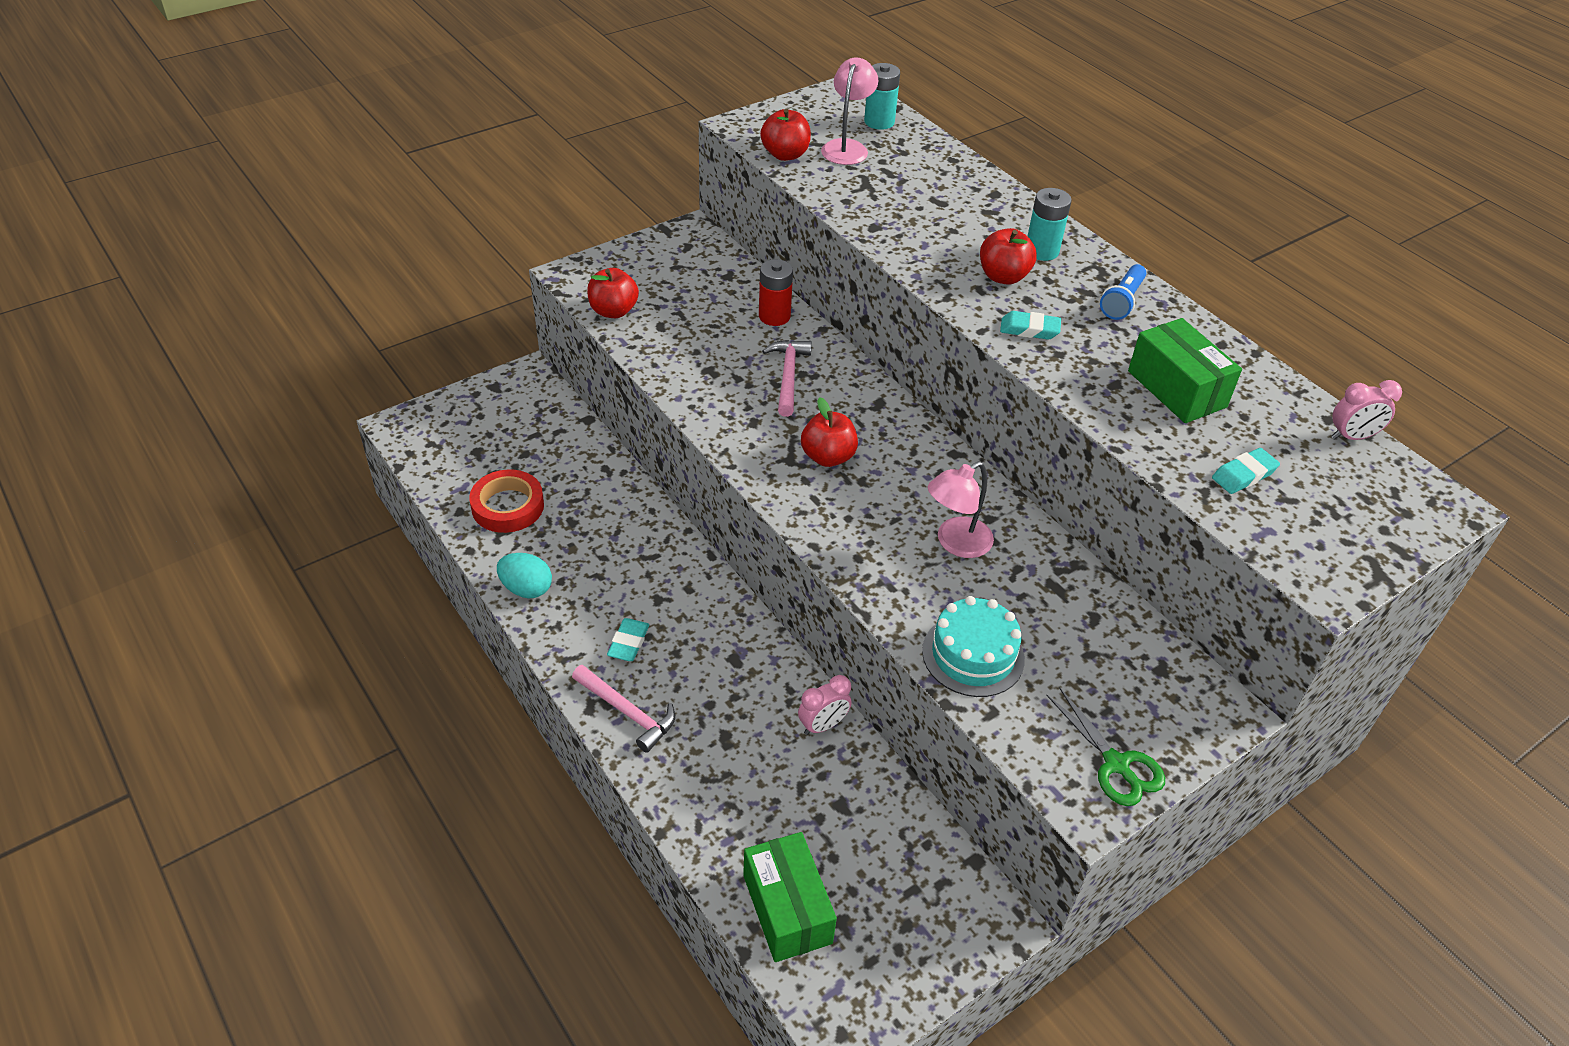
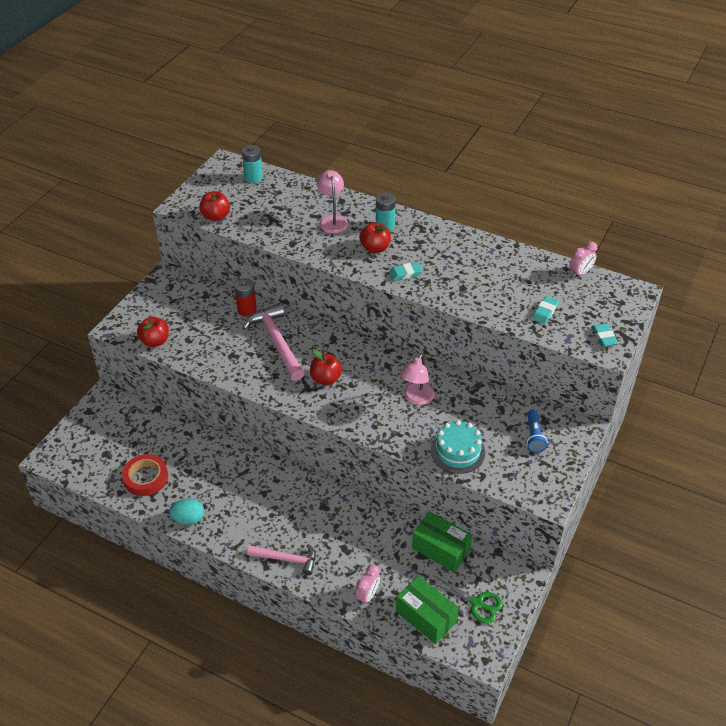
camera: 25 degrees left, 0 degrees up
turquoise eraser [607,618,649,661] -> turquoise eraser moved to [591,323,618,347]
pink hammer [762,340,812,417] -> pink hammer [242,303,305,381], size x1.60
pink clock [798,675,852,735] -> pink clock moved to [355,565,380,605]
pink lamp [821,57,878,165] -> pink lamp moved to [317,170,348,234]
green scissors [1046,687,1165,806] -> green scissors moved to [429,575,503,624]
blue flashlight [1100,264,1146,320] -> blue flashlight moved to [527,409,547,453]
green box [1128,318,1242,423] -> green box moved to [412,511,472,572]

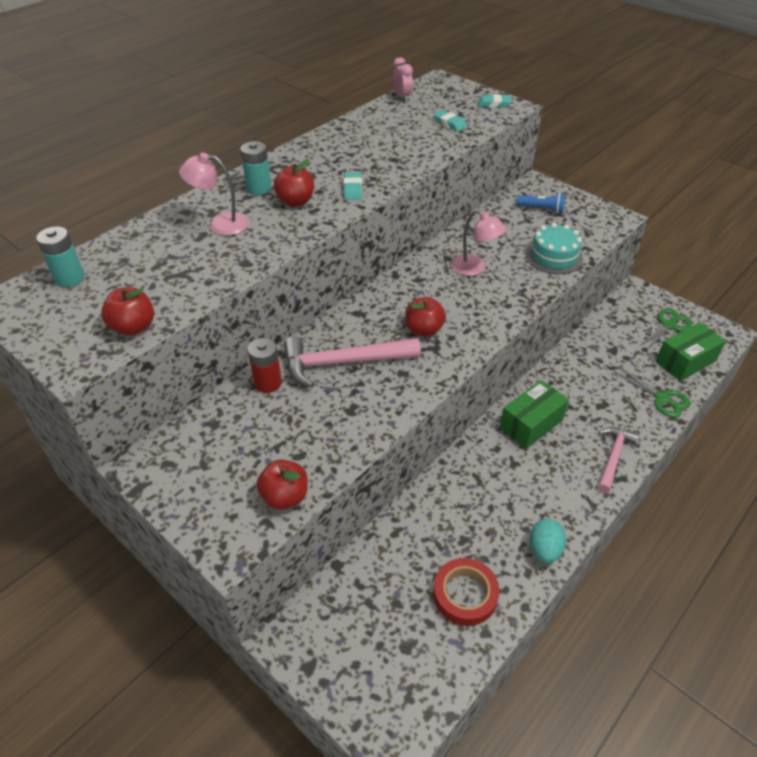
camera: 75 degrees left, 0 degrees up
pink clock [355,565,380,605] -> green scissors [613,366,691,417]
green box [412,511,472,572] -> green box moved to [500,380,569,449]

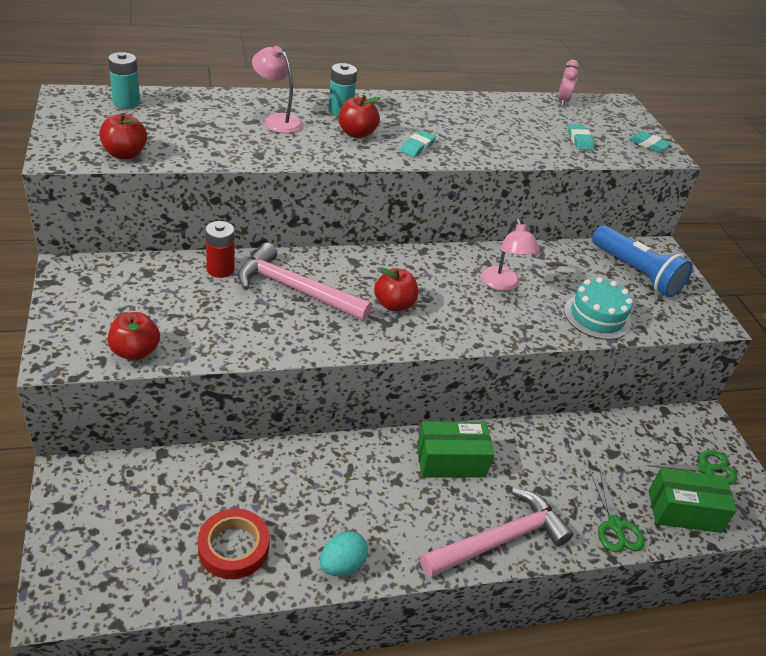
camera: 30 degrees right, 5 degrees down
blue flashlight [516,193,565,213] -> blue flashlight [592,226,693,297], size x1.81
pink hammer [598,427,639,493] -> pink hammer [420,488,573,578], size x1.60

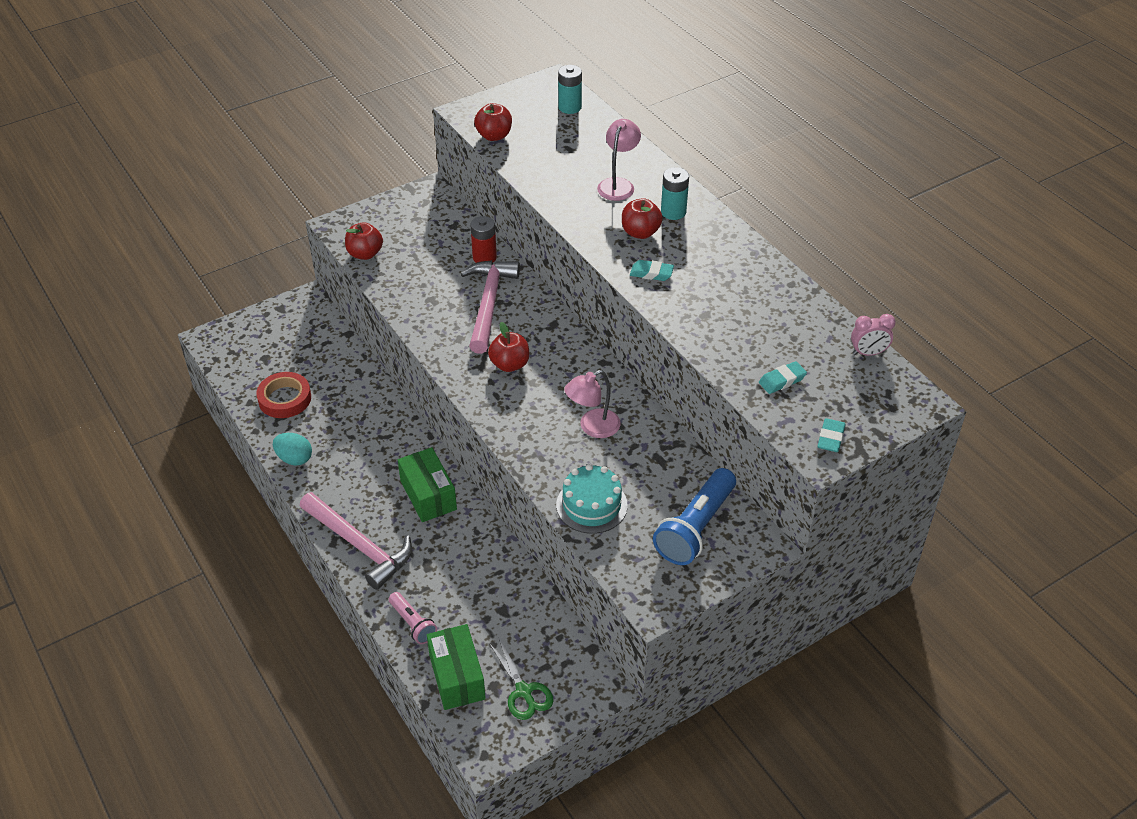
camera: 75 degrees right, 5 degrees up
green scissors [589,470,645,552] -> pink flashlight [389,592,437,644]

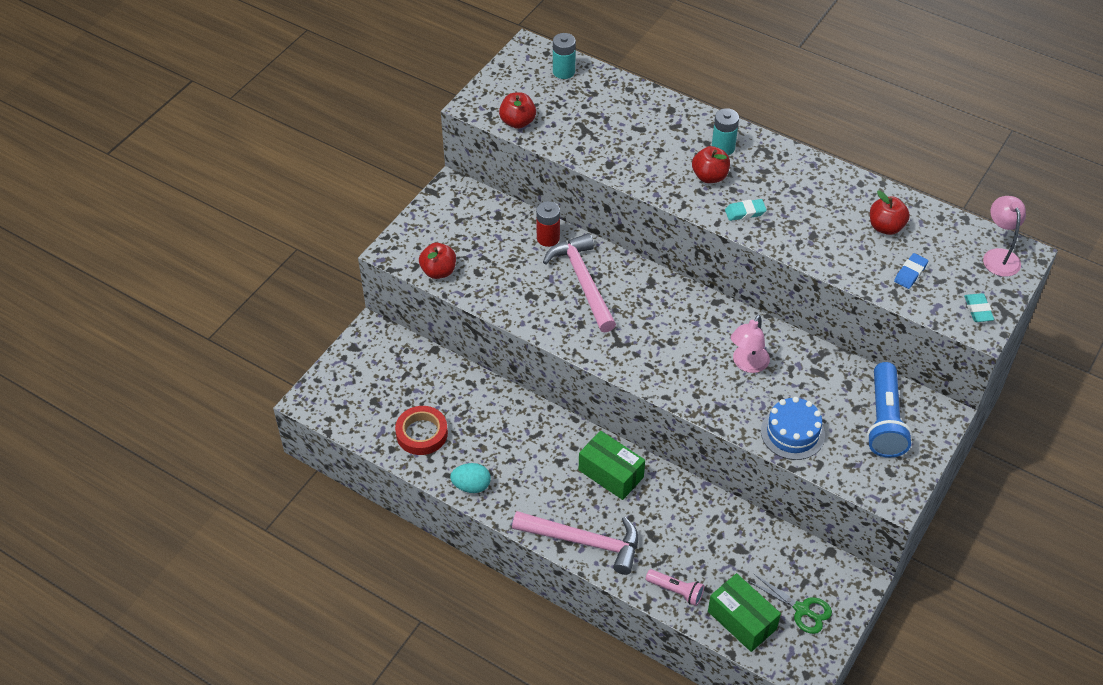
camera: 25 degrees left, 5 degrees up
red apple [488,322,529,372] -> red apple moved to [870,190,910,235]
turquoise cake [556,464,628,534] -> blue cake [761,397,825,460]
pink lamp [597,119,641,201] -> pink lamp moved to [983,196,1026,277]
turquoise eraser [759,361,807,394] -> blue eraser [894,253,928,289]
pink clock [851,314,896,356] -> none

